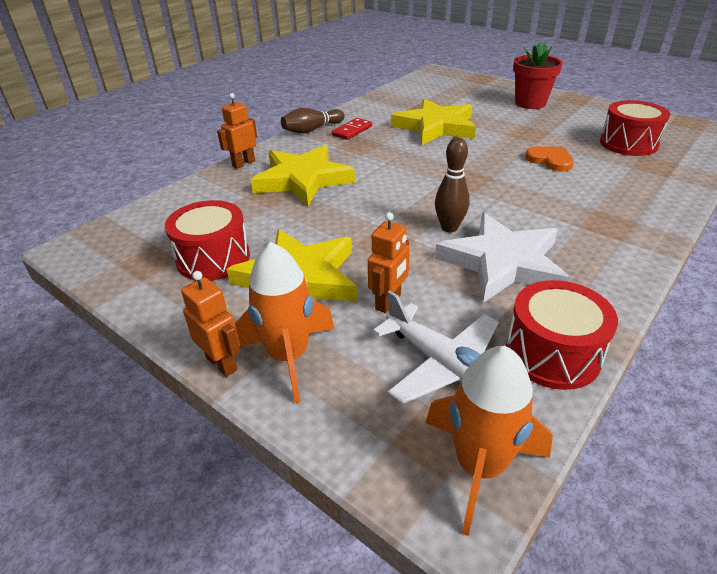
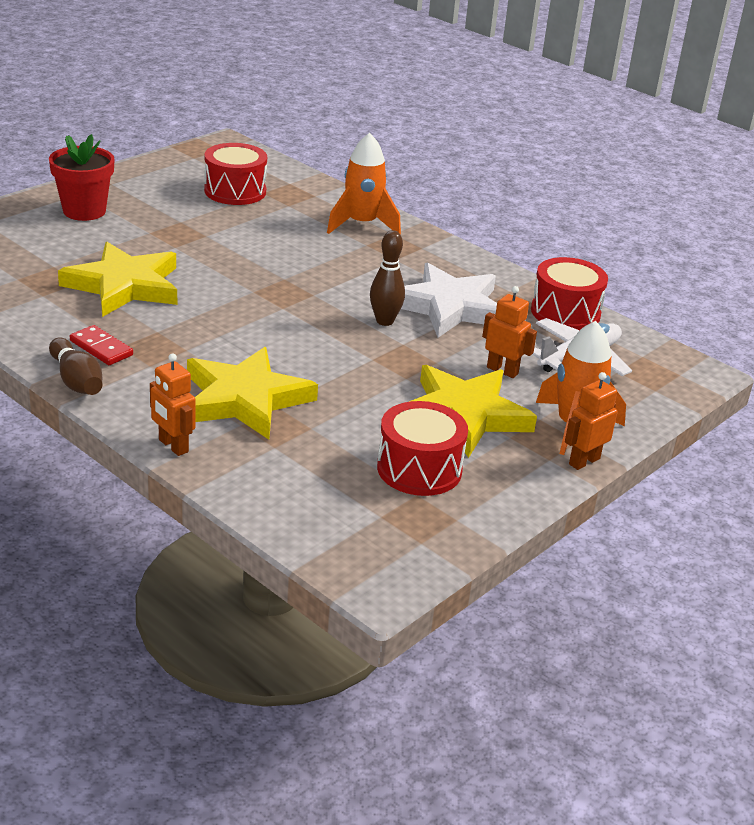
camera: 90 degrees left, 5 degrees down
orange rocket [426,346,553,536] -> orange rocket moved to [327,133,401,235]
orange heart [525,146,574,172] -> none

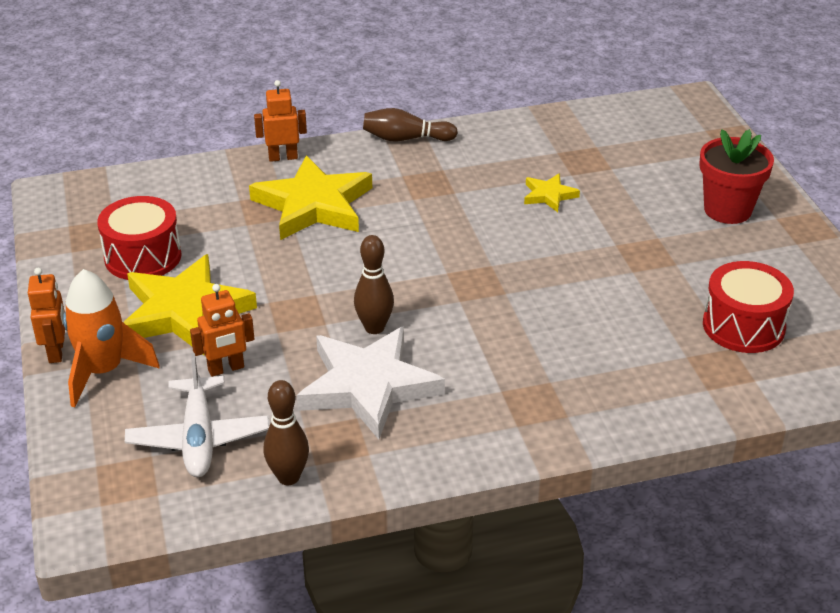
camera: 125 degrees right, 5 degrees up
yellow star [58,242,177,317] -> yellow star [524,174,580,212], size x0.47
red domino [70,325,133,365] -> none
orange rocket [327,133,401,235] -> none
red drum [531,257,608,330] -> brown bowling pin [264,380,309,485]

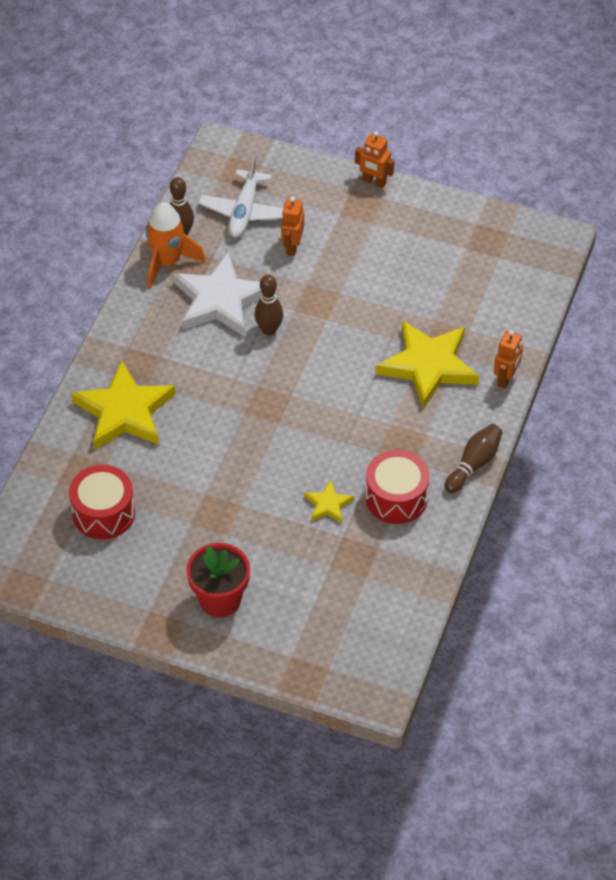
camera: 125 degrees right, 15 degrees up
orange rocket [63,269,160,407] -> orange rocket moved to [146,202,206,288]
red drum [97,196,182,280] -> red drum moved to [365,450,429,524]
yellow star [123,254,257,355] -> yellow star moved to [71,360,176,450]
white plane [125,353,269,477] -> white plane turned 105 degrees counterclockwise [199,157,284,237]

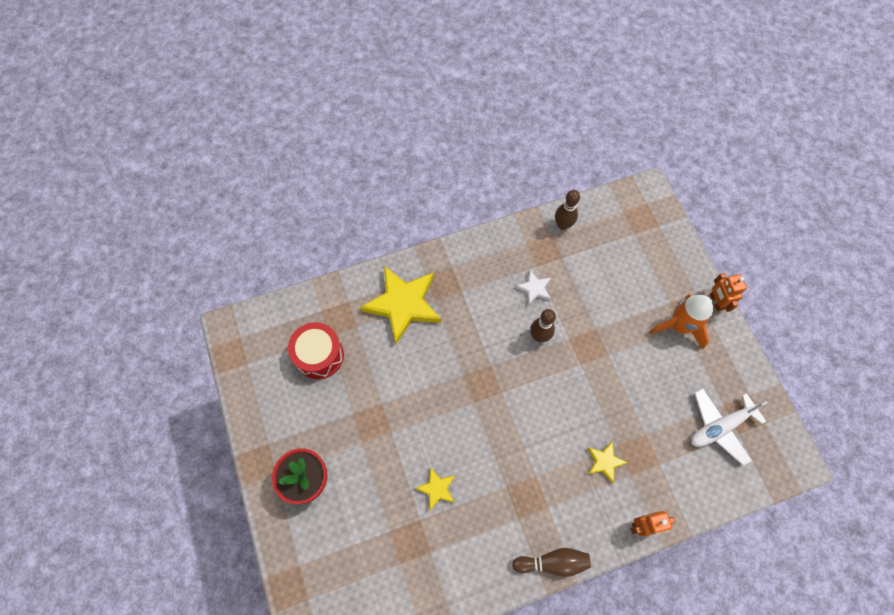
camera: 50 degrees right, 15 degrees up
orange rocket [146,202,206,288] -> orange rocket moved to [649,294,713,349]
white star [173,252,262,336] -> white star [515,270,552,306], size x0.47
white plane [199,157,284,237] -> white plane moved to [691,388,768,466]
orange robot [281,197,304,256] -> none
red drum [365,450,429,524] -> none
yellow star [376,320,479,409] -> yellow star [587,441,628,484], size x0.47

